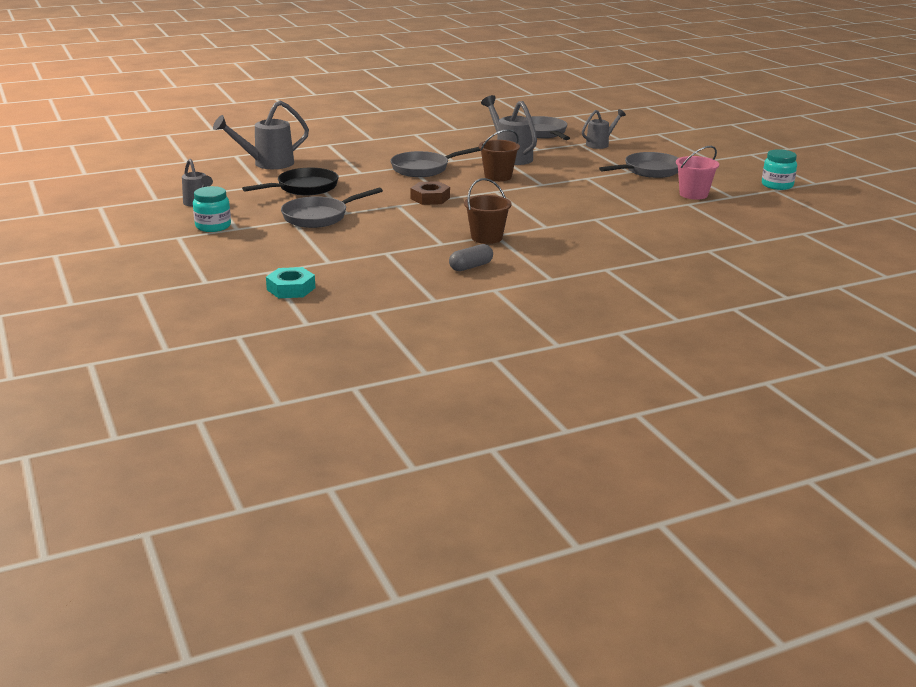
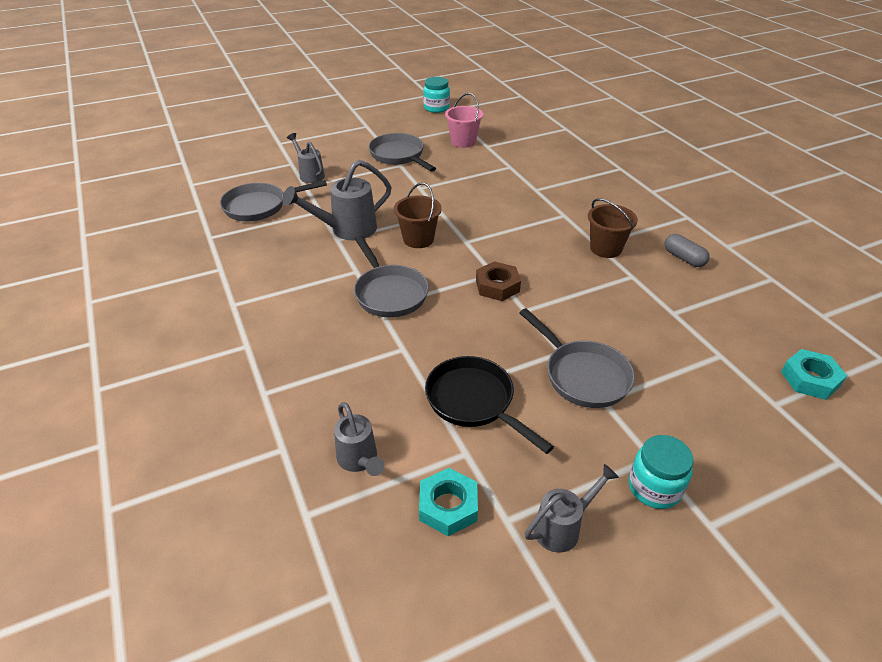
camera: 90 degrees left, 15 degrees up
grey watering can [213,100,309,169] -> grey watering can [334,402,384,476], size x0.63
none -> turquoise nut [419,468,478,536]

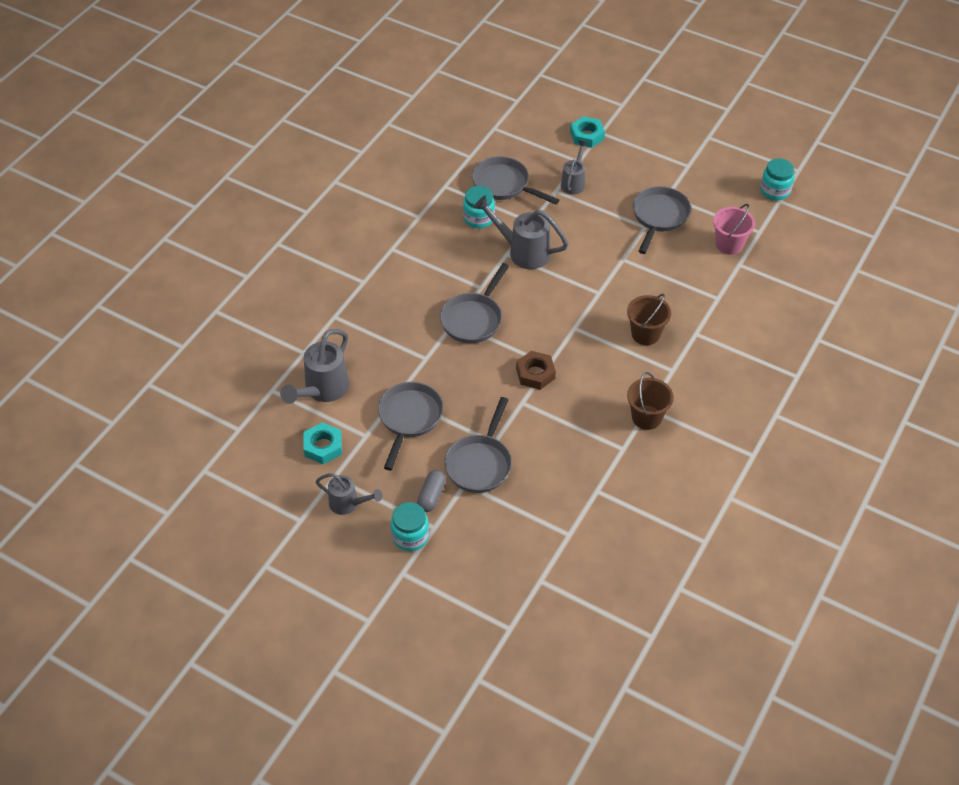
camera: 55 degrees right, 10 degrees up
grey watering can [334,402,384,476] -> grey watering can [280,329,349,404], size x1.60
brown bucket [394,183,442,248] -> brown bucket moved to [627,294,671,345]
black pan [425,356,554,454] -> grey pan [378,382,443,470]
grey capsule [664,234,710,267] -> grey capsule moved to [417,470,446,512]
turquoise nut [781,349,847,400] -> turquoise nut moved to [570,116,605,148]
none -> turquoise jar [463,186,495,228]

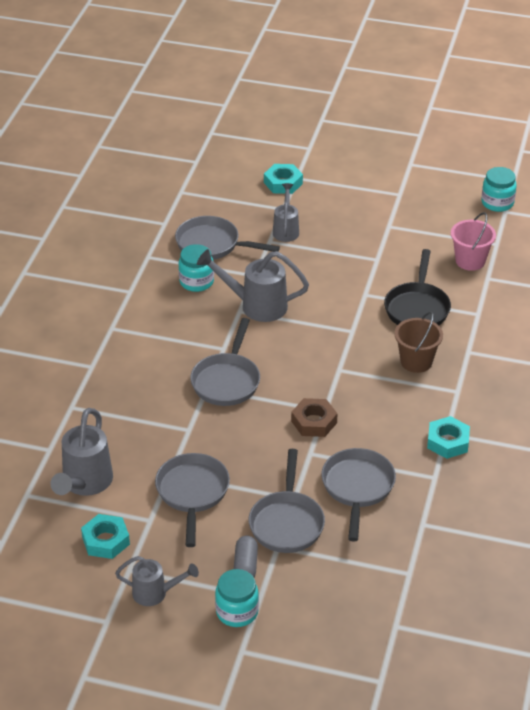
camera: 15 degrees left, 10 degrees down
brown bucket [627,372,674,430] -> turquoise nut [427,416,470,459]
grey pan [633,186,691,254] -> grey pan moved to [321,448,396,542]
none -> black pan [384,249,451,325]

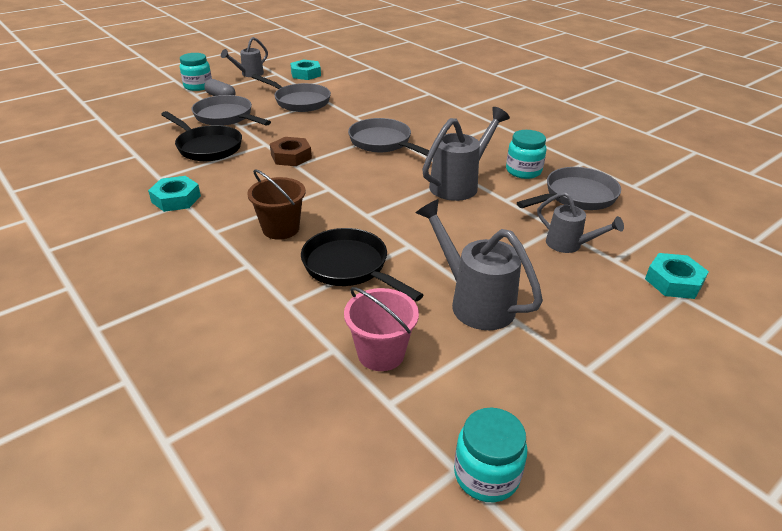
camera: 125 degrees right, 5 degrees down
grey watering can [50,408,113,496] -> grey watering can moved to [416,199,543,330]
grey pan [321,448,396,542] -> black pan [161,111,242,161]

